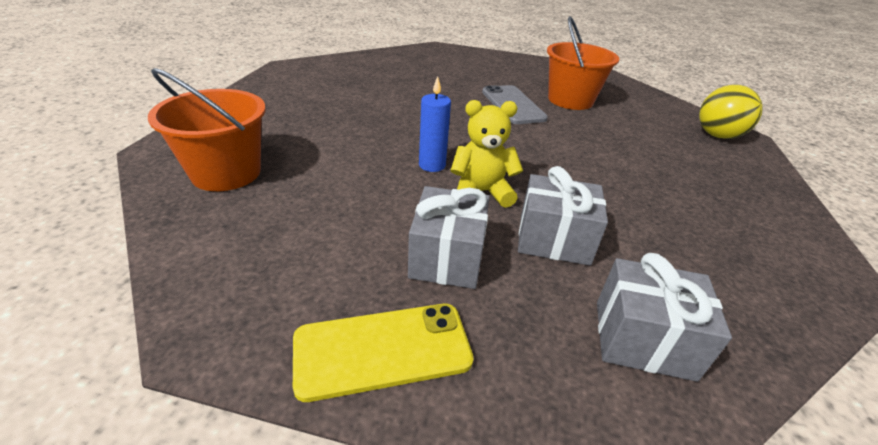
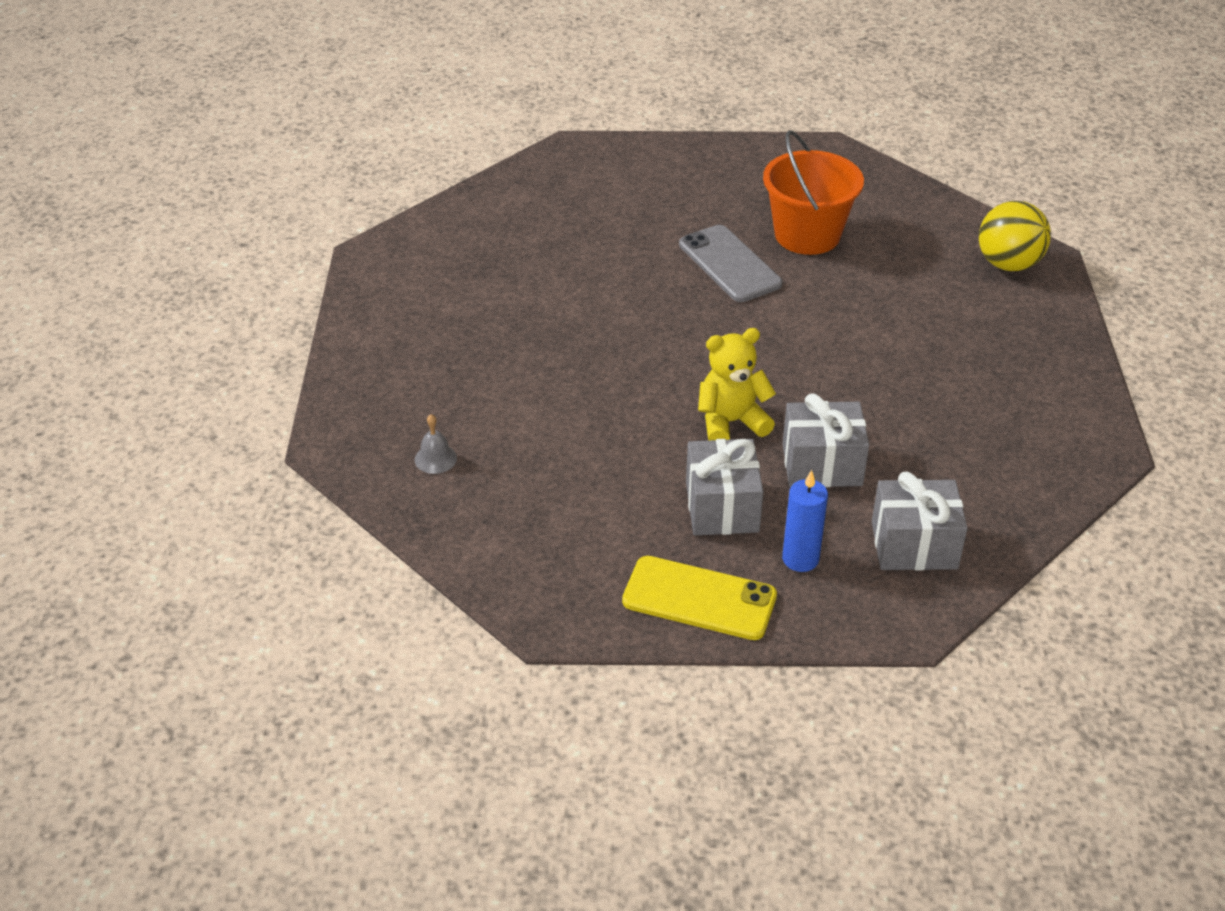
camera: 10 degrees left, 5 degrees up
orange bucket [148,68,266,191] -> grey bell [415,414,457,474]
yellow phone [293,304,474,402] -> yellow phone turned 45 degrees clockwise [622,556,777,640]
blue candle [419,76,451,172] -> blue candle moved to [782,470,828,572]

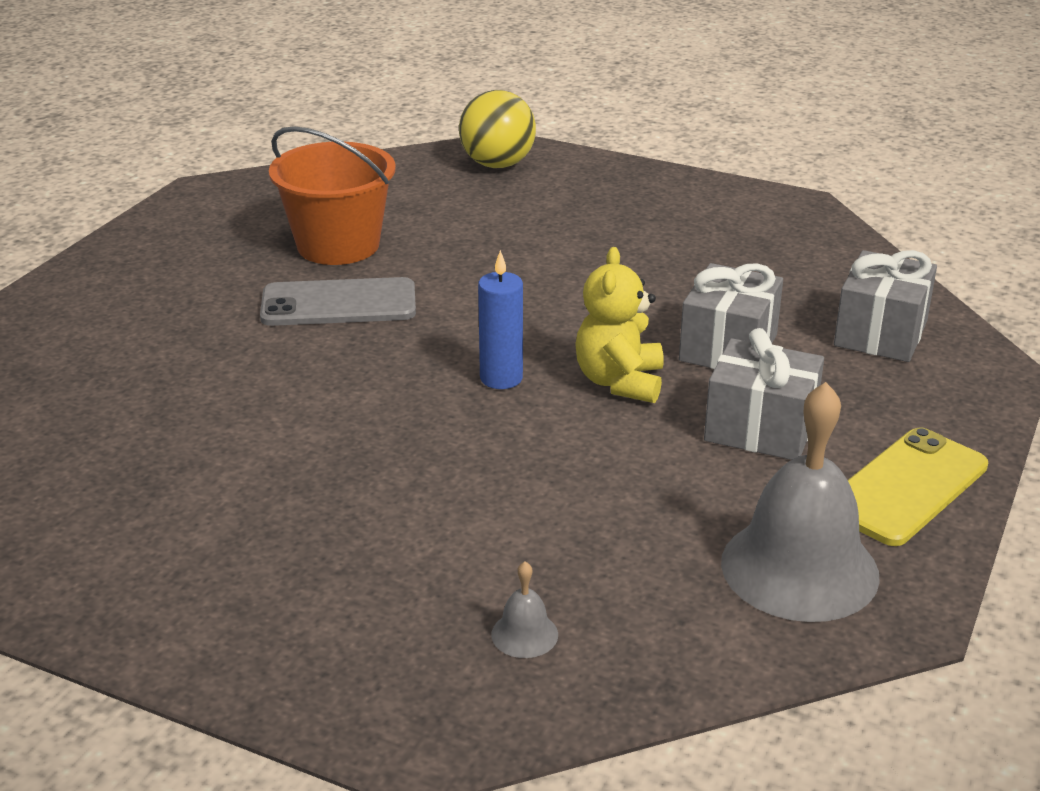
camera: 65 degrees left, 10 degrees down
blue candle [782,470,828,572] -> blue candle moved to [478,250,523,389]
none -> grey bell [721,382,880,622]

